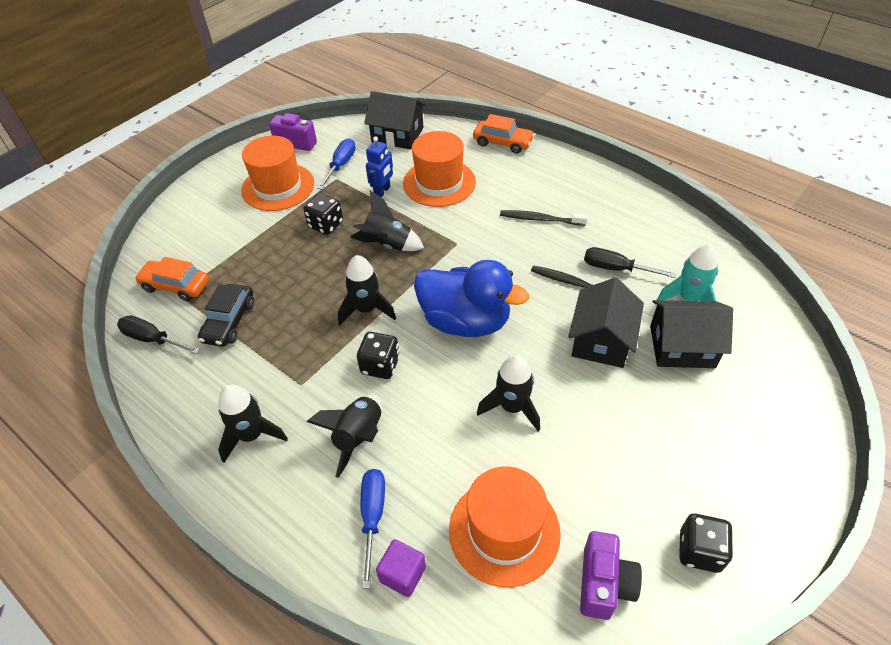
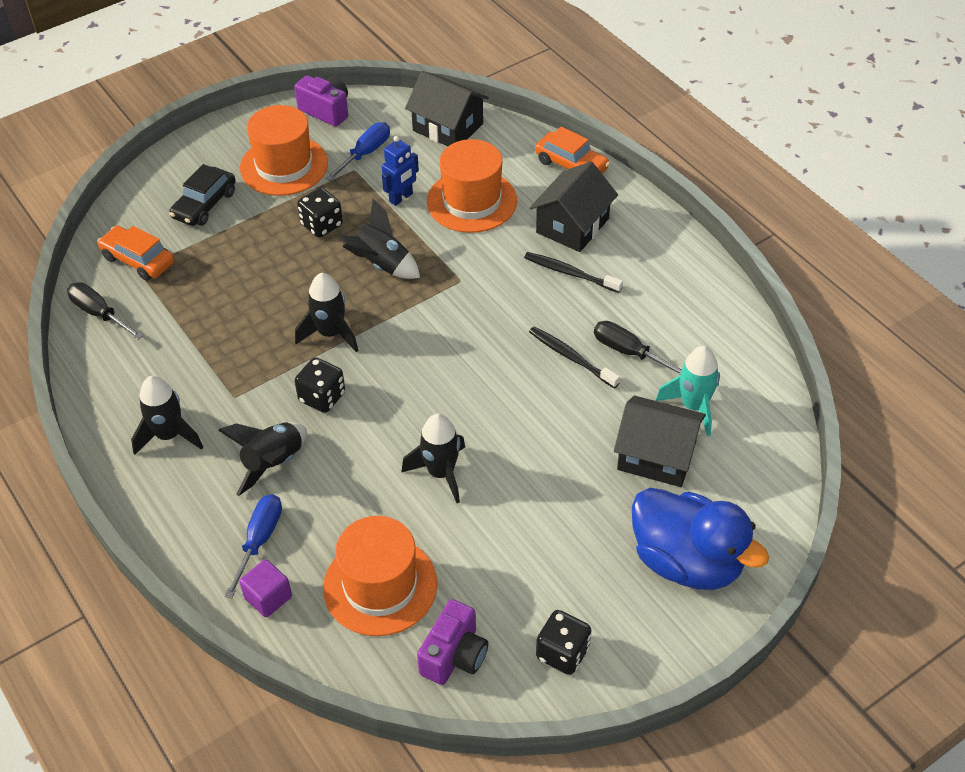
camera: 15 degrees right, 0 degrees up
black car [198,284,254,347] -> black car moved to [169,164,236,226]
blue duck [414,260,529,337] -> blue duck moved to [632,488,769,590]
black house [568,277,644,368] -> black house moved to [530,161,618,252]

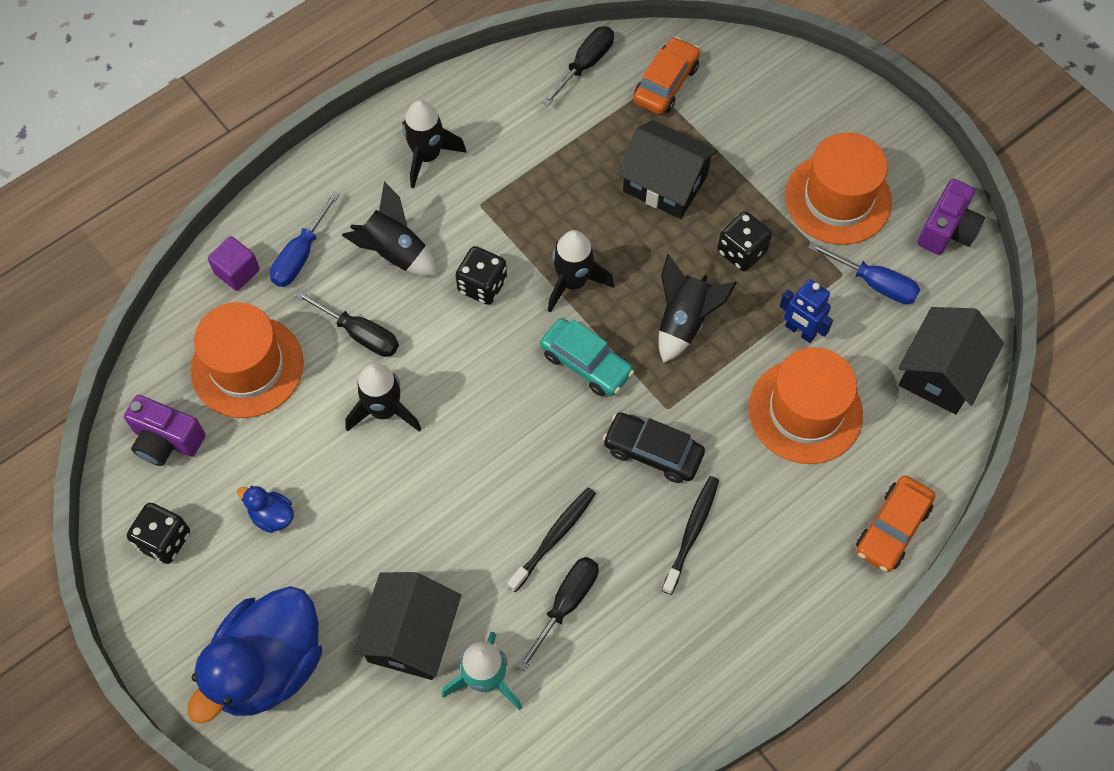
camera: 85 degrees right, 15 degrees up
black car [169,164,236,226] -> black car moved to [603,412,705,483]
blue screwdriver [225,494,282,598] -> blue screwdriver turned 105 degrees clockwise [270,191,340,287]
black house [530,161,618,252] -> black house moved to [618,120,718,219]
none -> blue duck [237,486,294,533]
none -> black screwdriver [295,290,399,357]
none -> turquoise car [540,318,634,396]

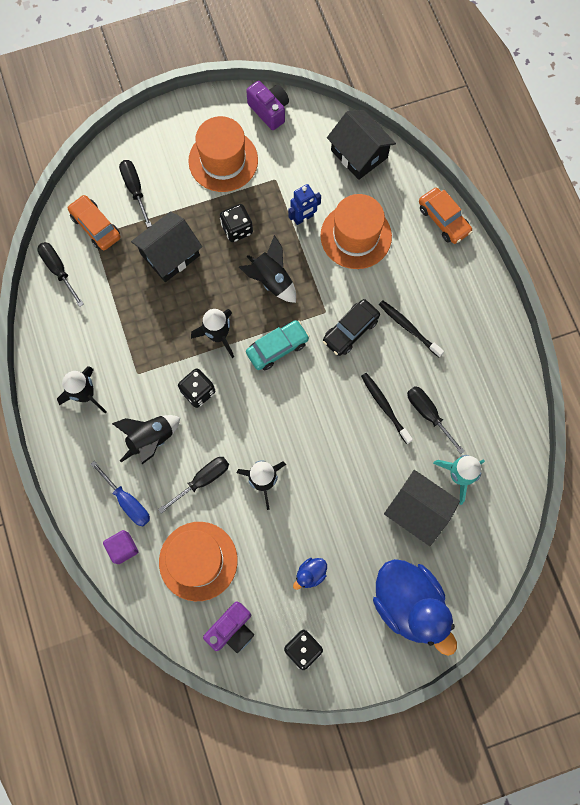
camera: 70 degrees left, 10 degrees up
blue screwdriver [808,242,920,304] -> none
none -> black screwdriver [119,160,152,228]

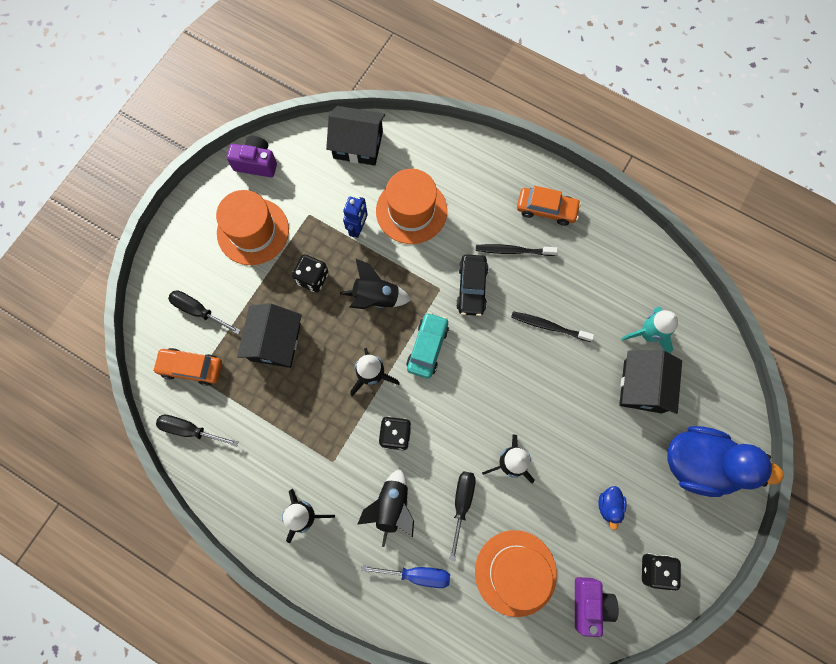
camera: 40 degrees left, 0 degrees up
purple cube [103,530,139,564] -> none
black house [384,470,460,546] -> black house turned 75 degrees counterclockwise [619,350,682,414]
black screwdriver [407,386,465,454] -> none
orange car [419,188,473,244] -> orange car moved to [517,186,581,226]

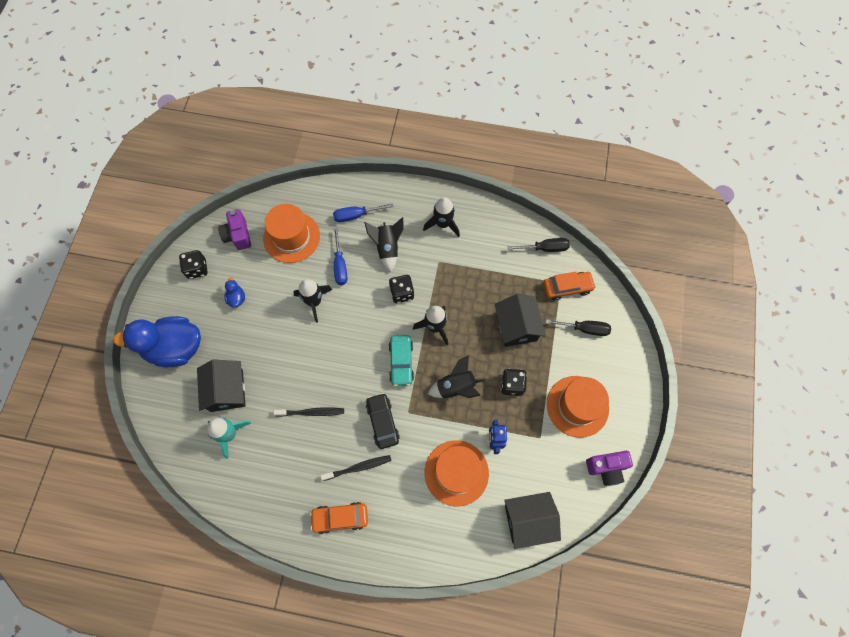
camera: 160 degrees right, 5 degrees down
black screwdriver [449,471,476,561] -> blue screwdriver [334,228,347,285]

